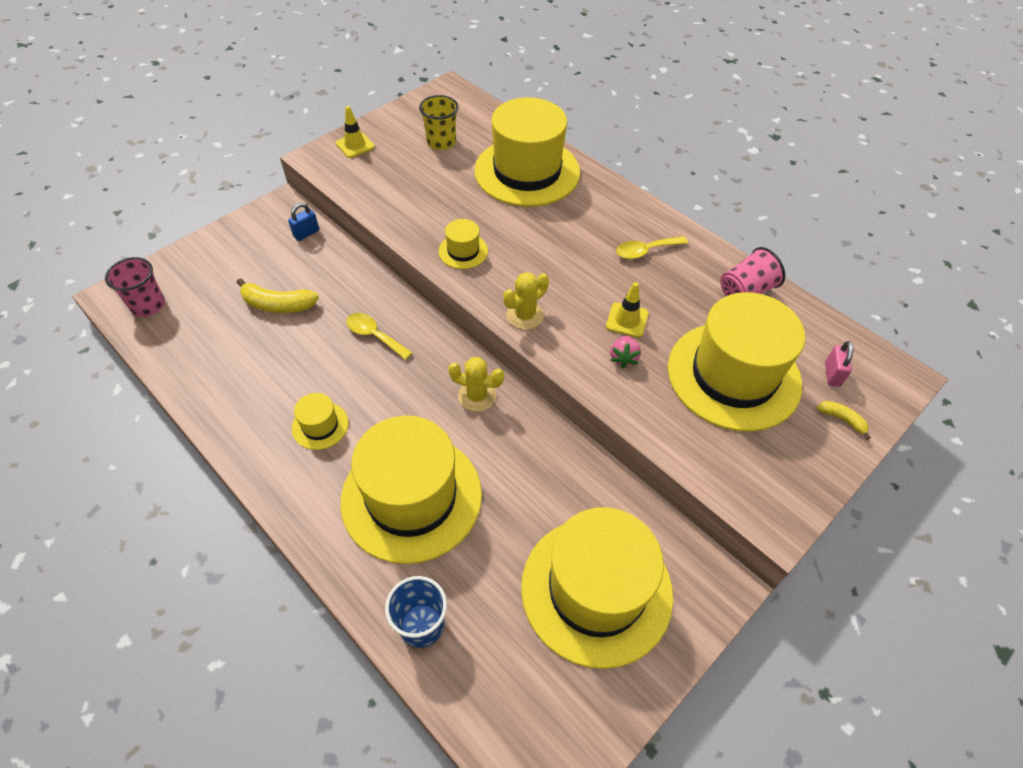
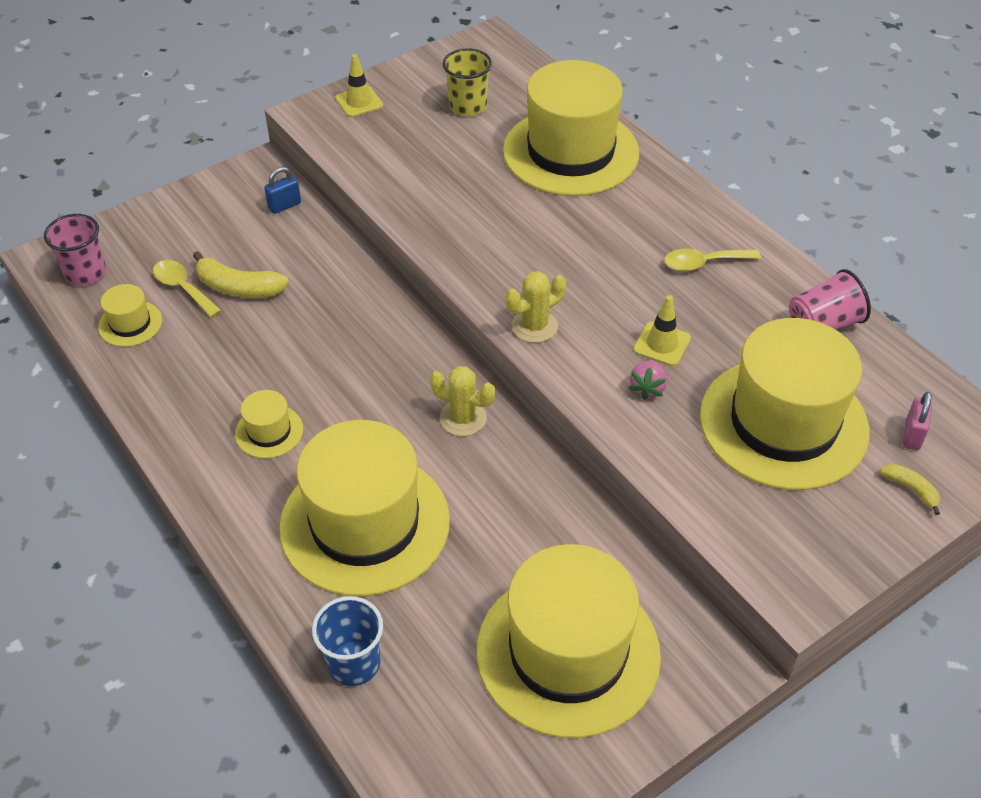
camera: 10 degrees right, 5 degrees down
yellow spoon [346,313,413,360] -> yellow spoon moved to [153,260,221,318]
yellow hat [438,219,488,269] -> yellow hat moved to [98,284,162,347]

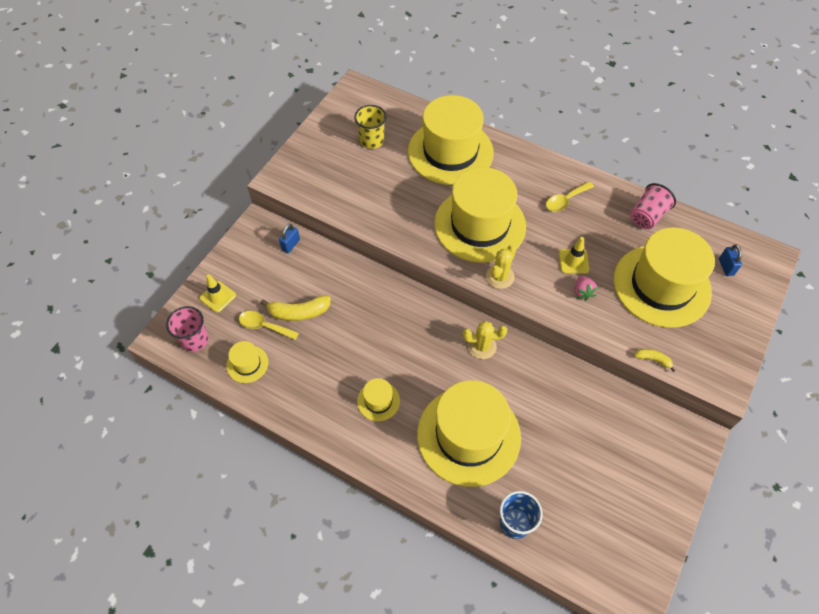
camera: 25 degrees left, 10 degrees up
yellow traffic cone [335,54,383,117] -> yellow traffic cone moved to [200,274,236,313]
yellow hat [476,544,661,738] -> yellow hat moved to [434,167,526,263]
yellow banana [880,464,940,515] -> yellow banana moved to [634,349,676,372]
pink padlock [903,392,932,450] -> blue padlock [719,244,742,276]

